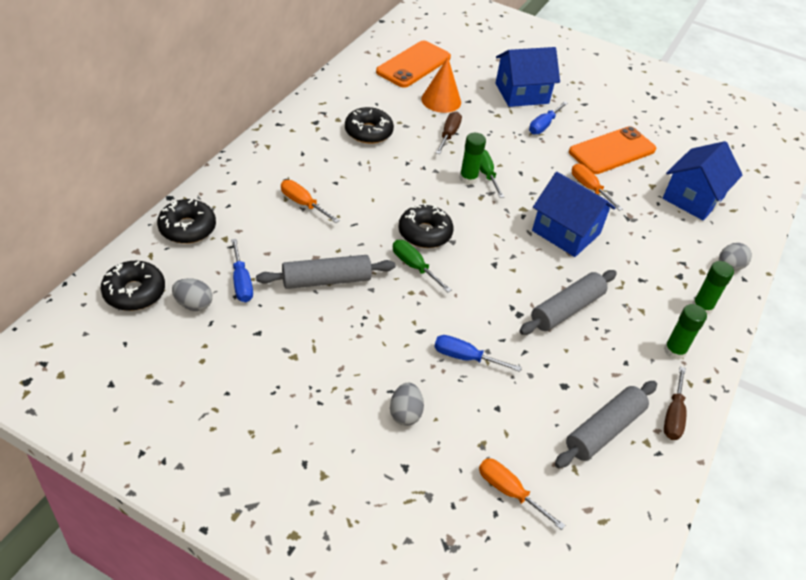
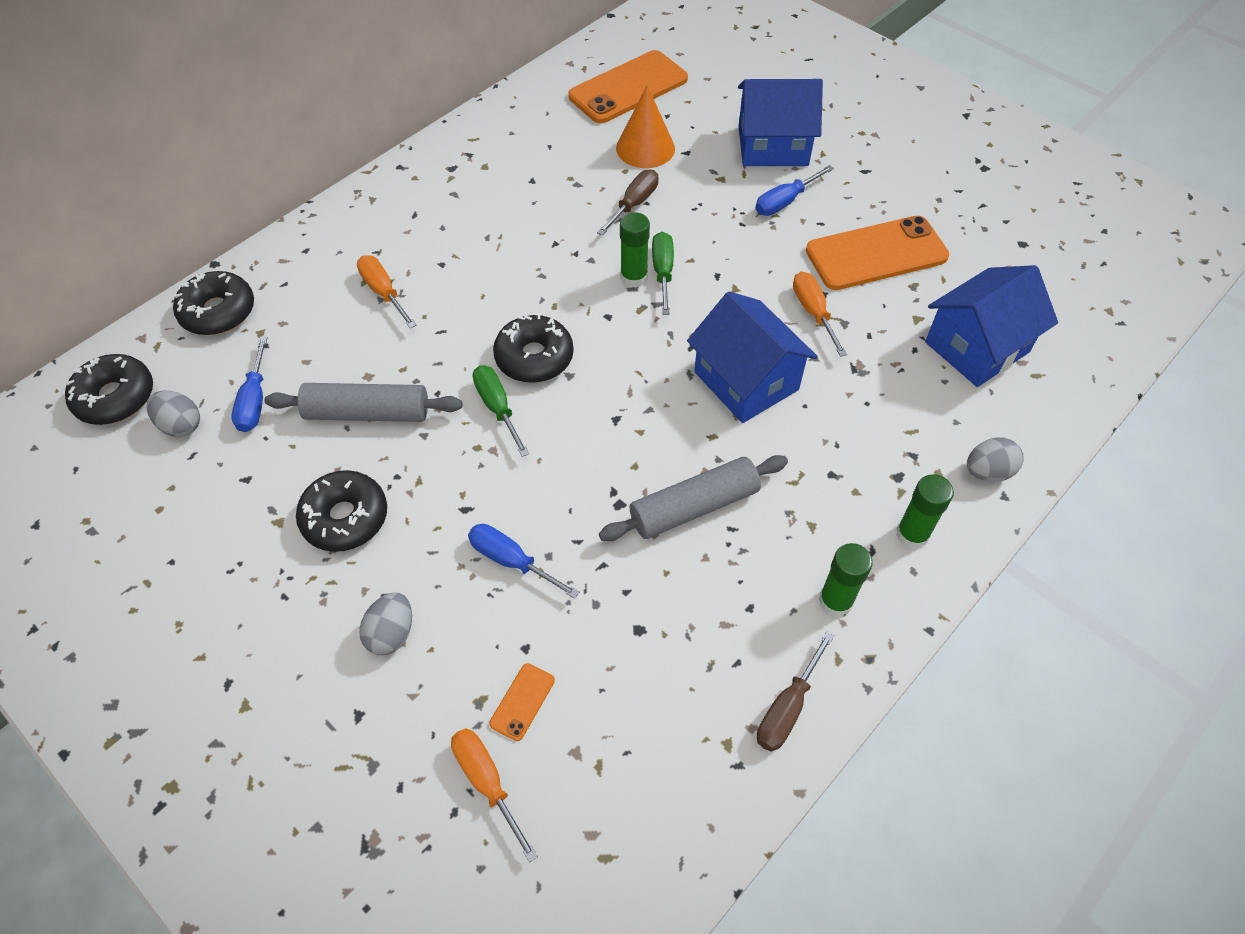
camera: 20 degrees right, 10 degrees up
black donut [345,107,394,144] -> black donut moved to [296,470,387,552]
grey rolling pin [555,381,657,468] -> none
none -> orange phone [489,663,555,741]

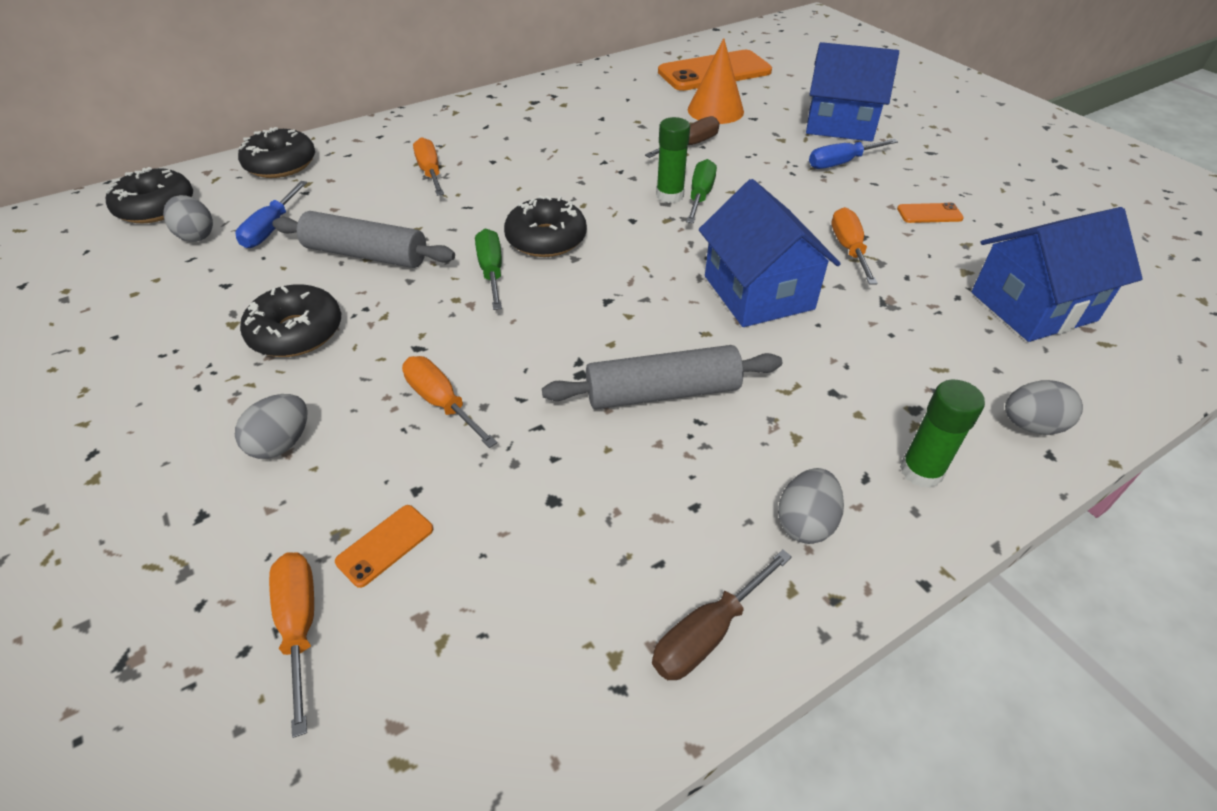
camera: 15 degrees right, 10 degrees down
blue screwdriver [468,524,579,599] -> orange screwdriver [402,356,497,448]
orange phone [806,216,949,290] -> orange phone [897,203,964,223], size x0.42
green glue stick [819,543,873,617] -> grey egg [778,468,844,544]

